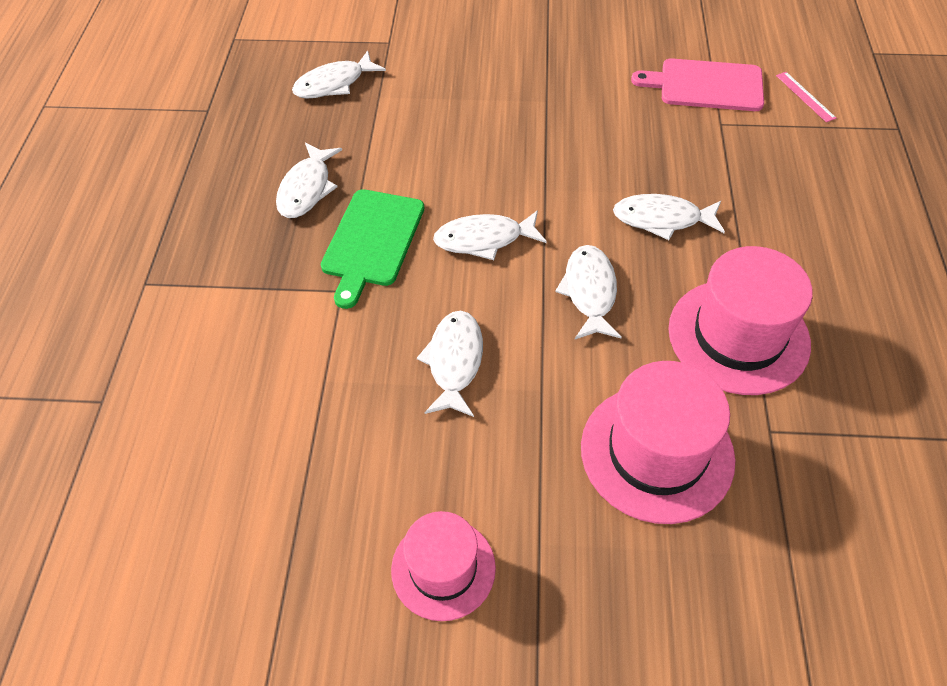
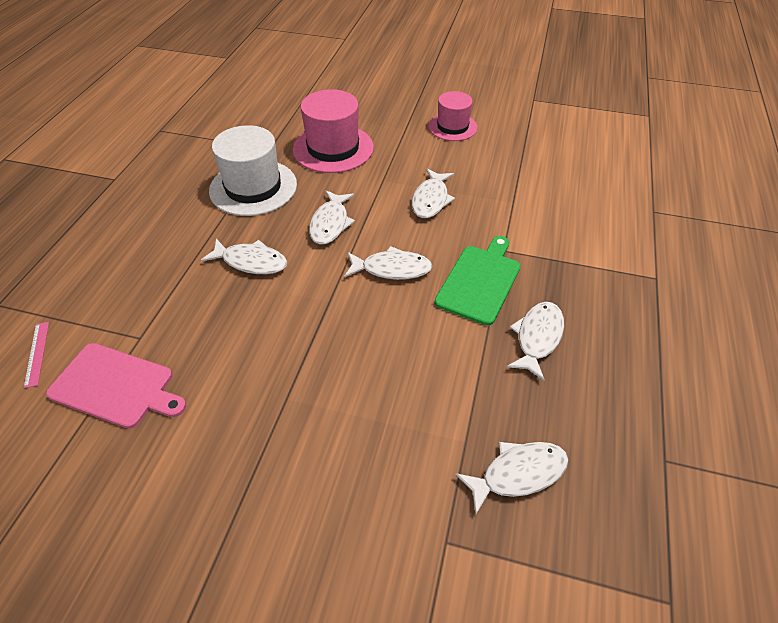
camera: 170 degrees left, 5 degrees down
pink hat [668,246,813,395] -> white hat [209,125,297,216]

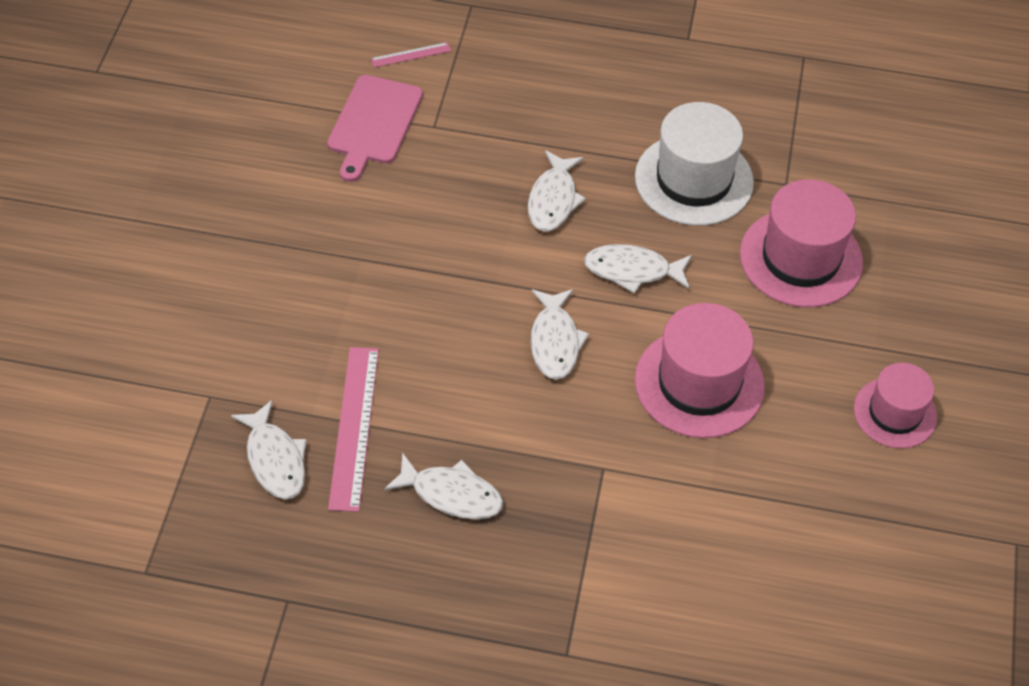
camera: 85 degrees right, 5 degrees up
white fish [412,168,455,218] -> pink hat [635,303,765,438]
green cutting board [435,236,521,325] -> none
none -> pink ruler [328,347,379,512]

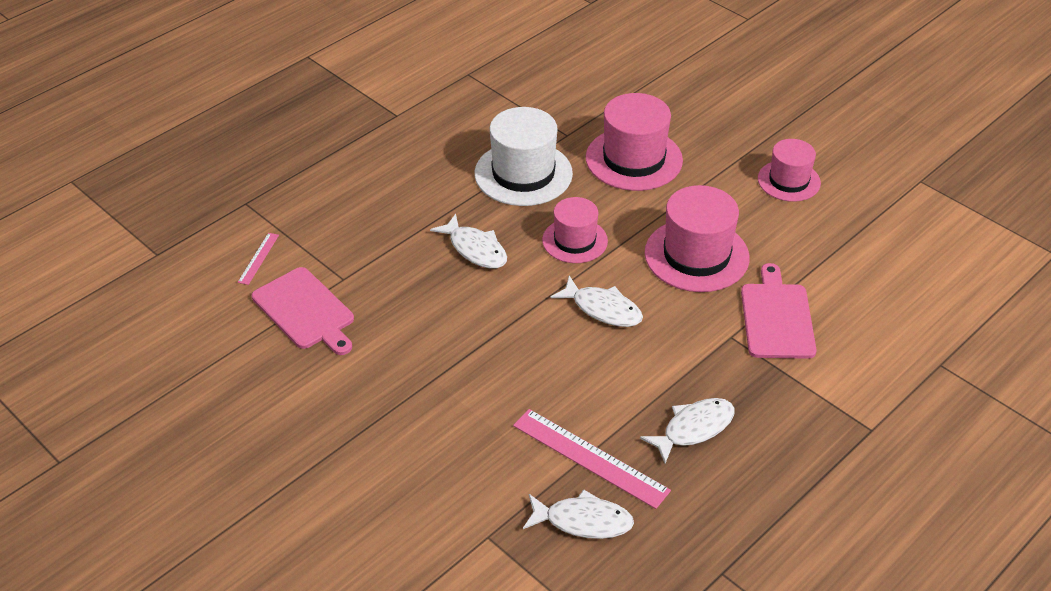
camera: 55 degrees left, 10 degrees down
white fish [584,244,692,293] -> pink hat [542,197,608,263]
none -> pink cutting board [741,263,817,359]

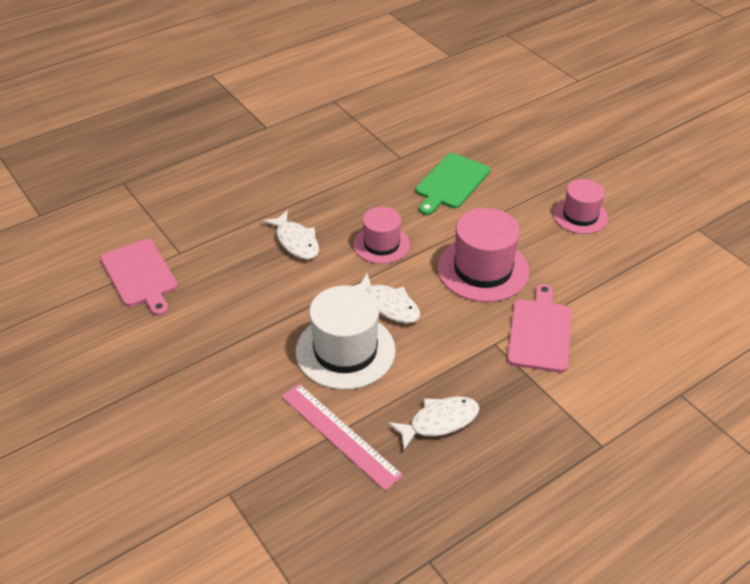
camera: 10 degrees right, 0 degrees up
pink ruler [238,233,279,285] -> none
white hat [475,107,573,206] -> white hat moved to [296,285,396,390]
white fish [523,490,634,539] -> none
pink hat [586,93,683,191] -> green cutting board [416,153,490,215]

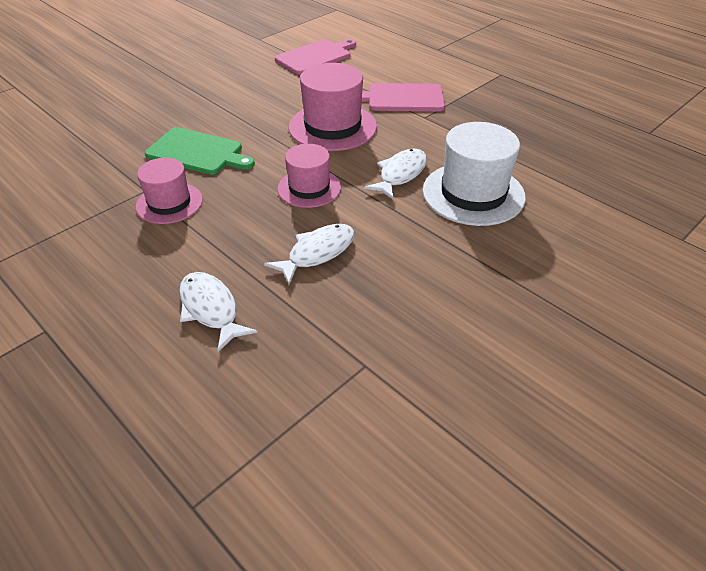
camera: 100 degrees left, 0 degrees up
pink cutting board [101,239,178,316] -> pink cutting board moved to [275,39,356,75]
pink ruler [281,384,403,491] -> none
white fish [388,396,480,450] -> white fish moved to [179,272,258,352]
pink hat [553,179,608,234] -> pink hat moved to [135,158,203,224]

